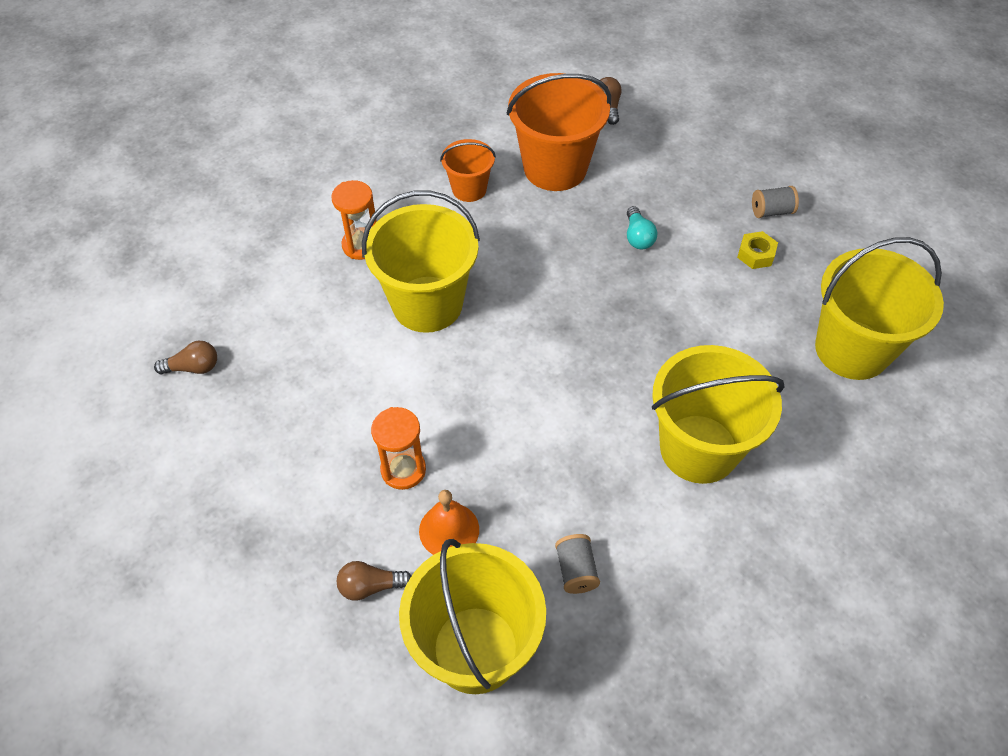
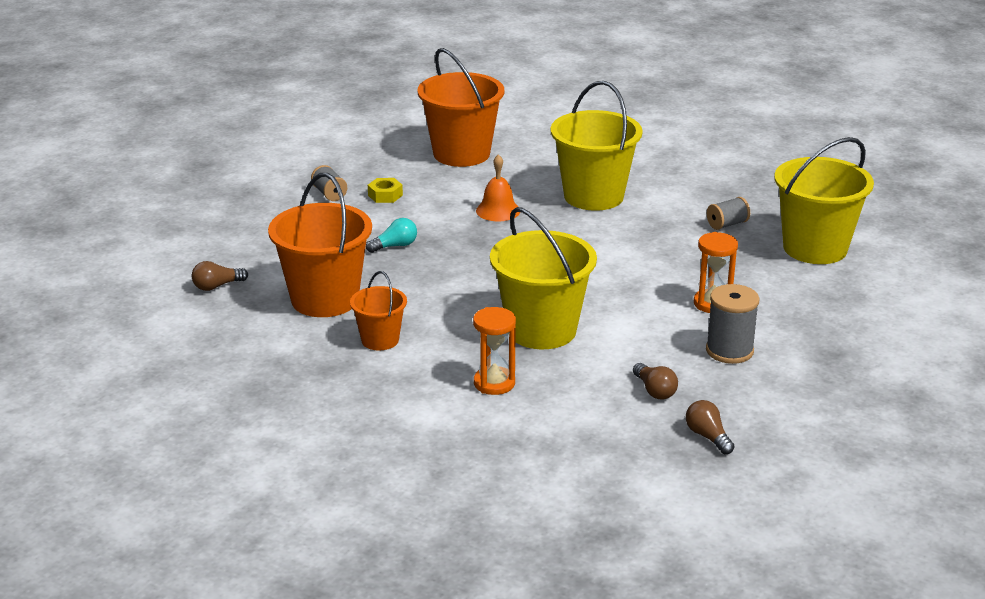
camera: 110 degrees left, 25 degrees down
brown light bulb [336,561,411,601] -> brown light bulb moved to [633,363,678,399]
orange bell [419,490,479,555] -> orange bell moved to [476,154,520,221]
yellow bucket [815,237,944,380] -> orange bucket [418,48,504,167]
none -> grey spool [706,284,760,364]

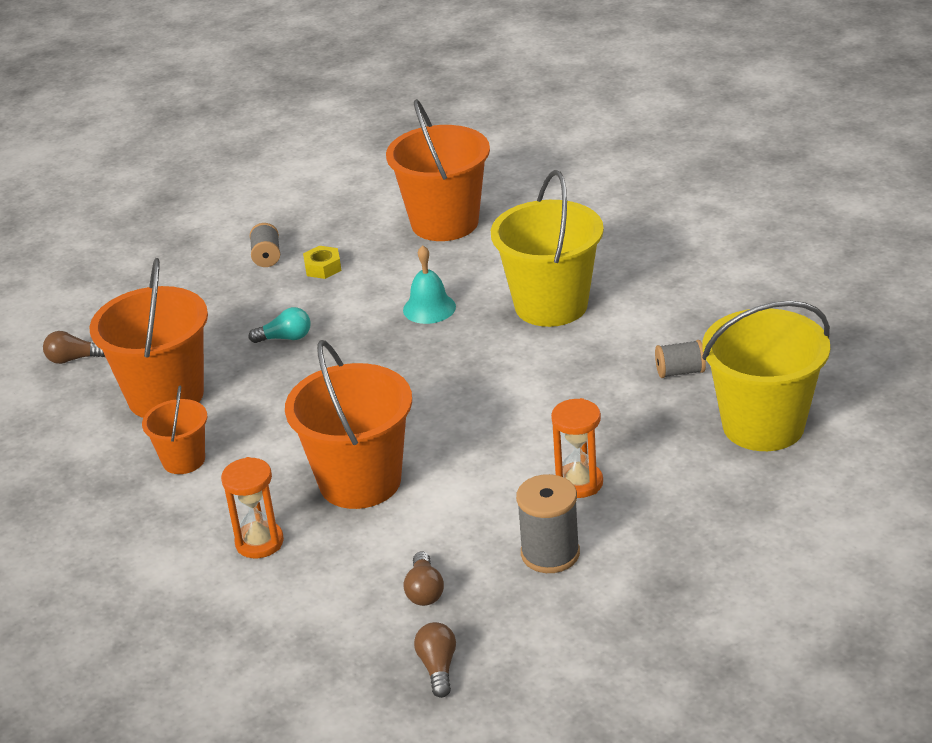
camera: 25 degrees right, 5 degrees up
orange bell [476,154,520,221] -> turquoise bell [403,245,456,324]
yellow bucket [490,207,597,349] -> orange bucket [285,340,412,509]

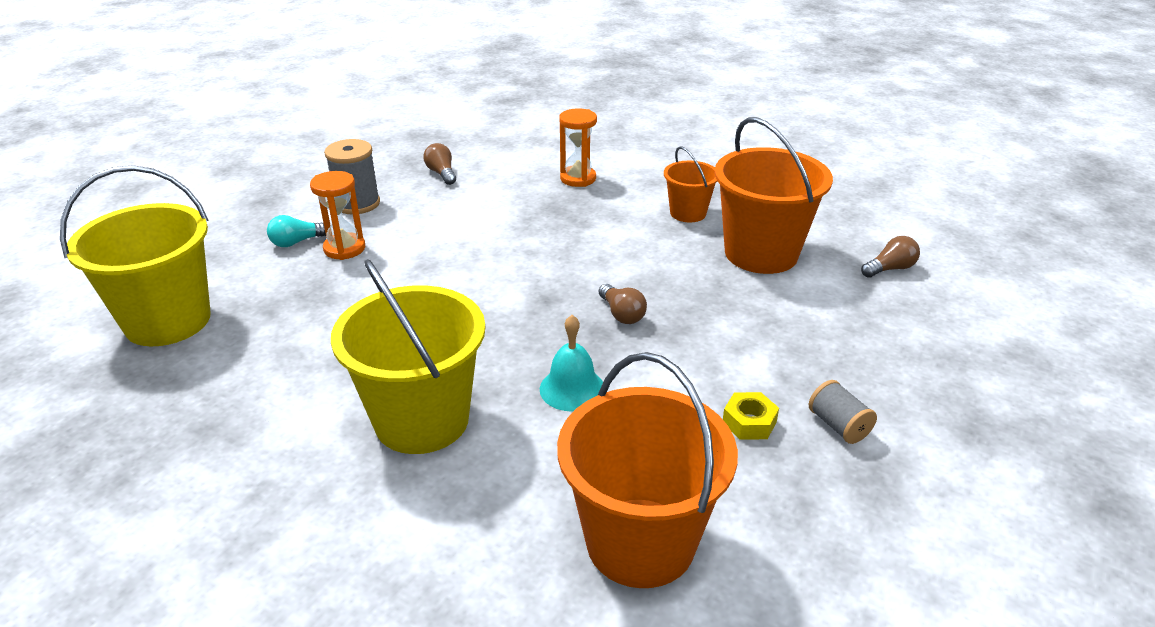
camera: 155 degrees right, 0 degrees up
turquoise light bulb [249,307,311,343] -> turquoise light bulb moved to [267,215,326,247]
orange bucket [285,340,412,509] -> none
brown light bulb [414,622,456,698] -> brown light bulb moved to [599,284,647,324]
grey spool [655,340,706,378] -> none

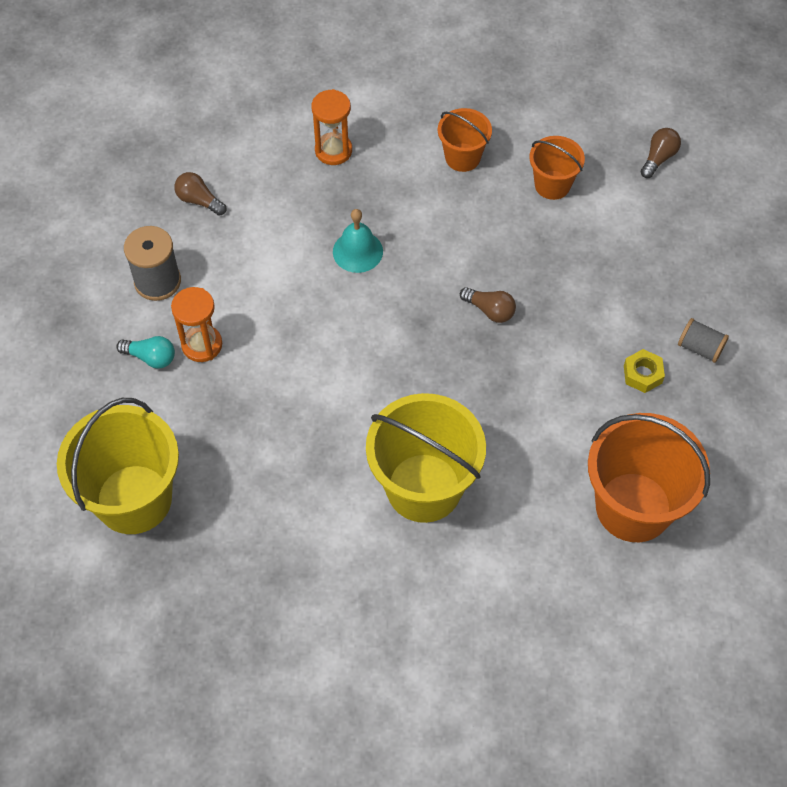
camera: 30 degrees left, 25 degrees up
turquoise light bulb [267,215,326,247] -> turquoise light bulb turned 105 degrees counterclockwise [116,336,175,369]
turquoise bell [540,315,603,412] -> turquoise bell moved to [333,209,383,273]
orange bucket [715,117,833,274] -> orange bucket [530,136,585,200], size x0.53

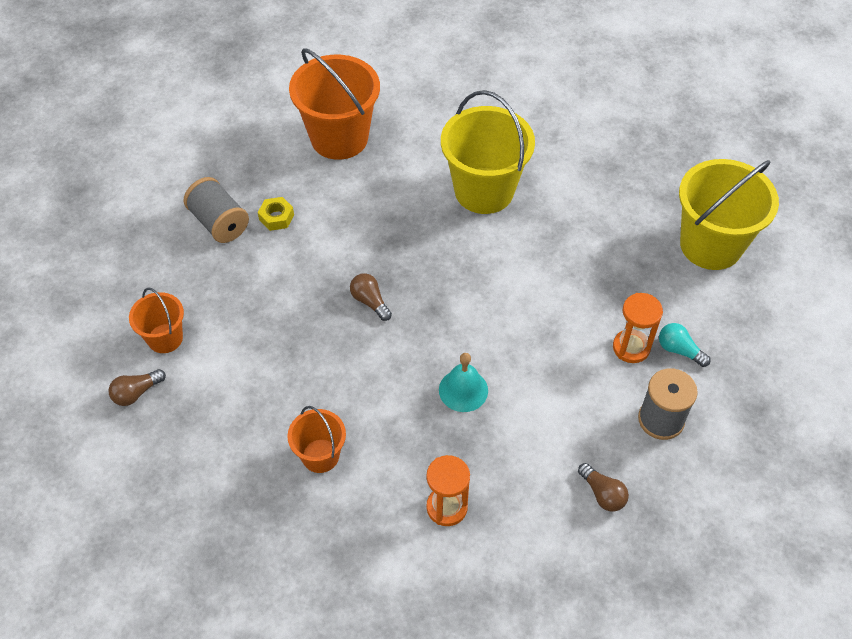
camera: 160 degrees left, 5 degrees down
orange bucket [530,136,585,200] -> orange bucket moved to [129,287,184,353]
grey spool [678,318,729,363] -> grey spool [184,177,249,243], size x1.60

